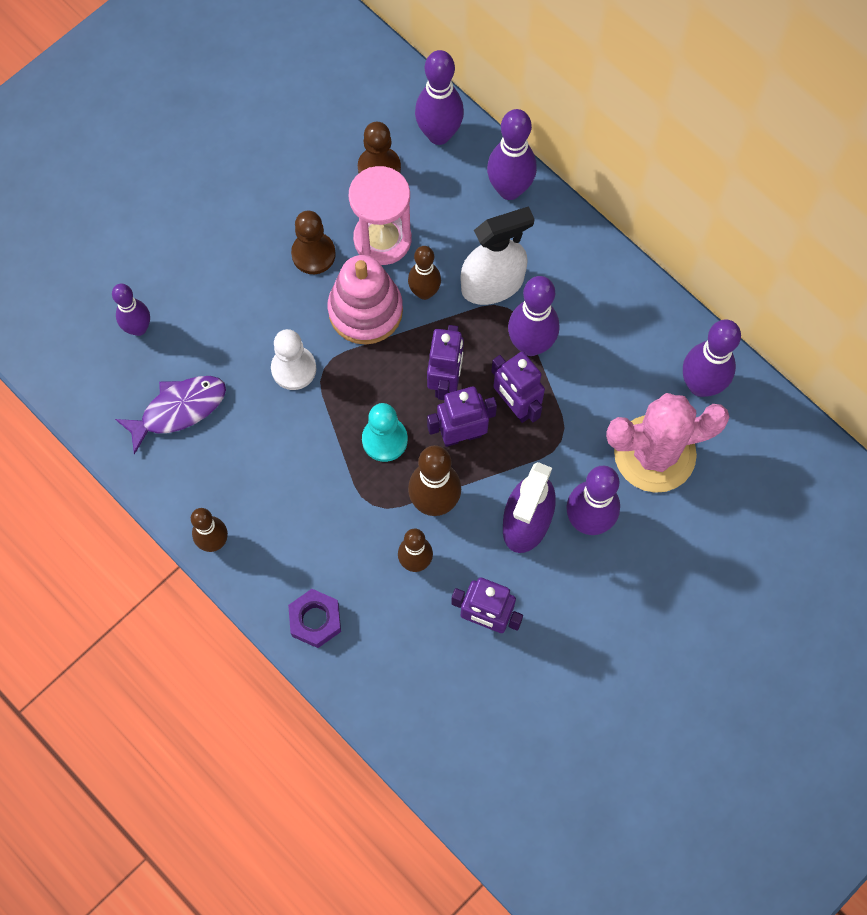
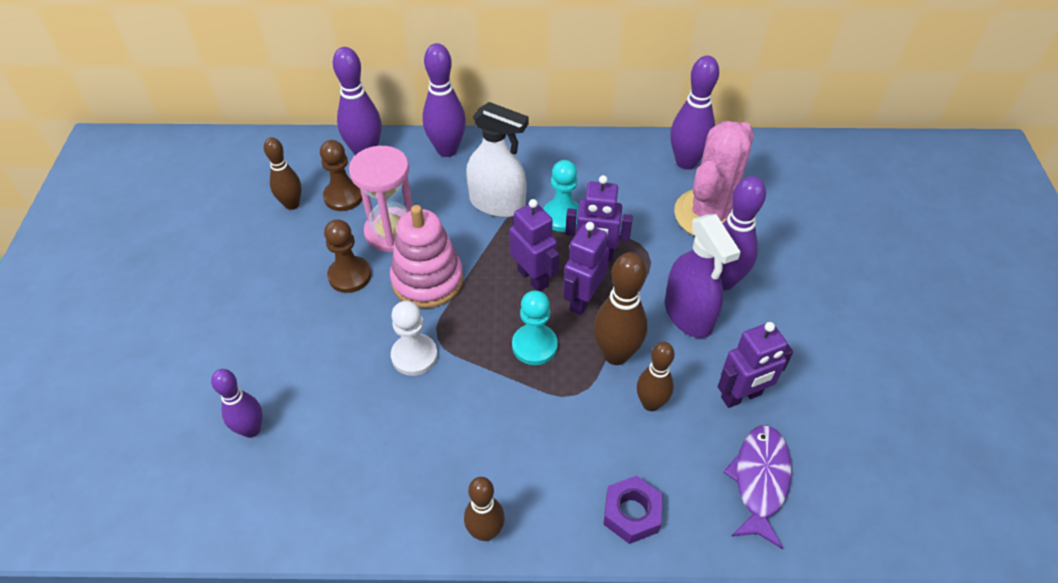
camera: 45 degrees left, 20 degrees down
purple fish [115,376,226,455] -> purple fish moved to [723,425,792,549]
brown bowling pin [408,246,441,300] -> brown bowling pin moved to [264,137,302,210]
white spray bottle [461,206,534,305] -> white spray bottle turned 90 degrees clockwise [466,102,528,217]
purple bowling pin [508,276,559,356] -> turquoise pawn [543,160,579,232]

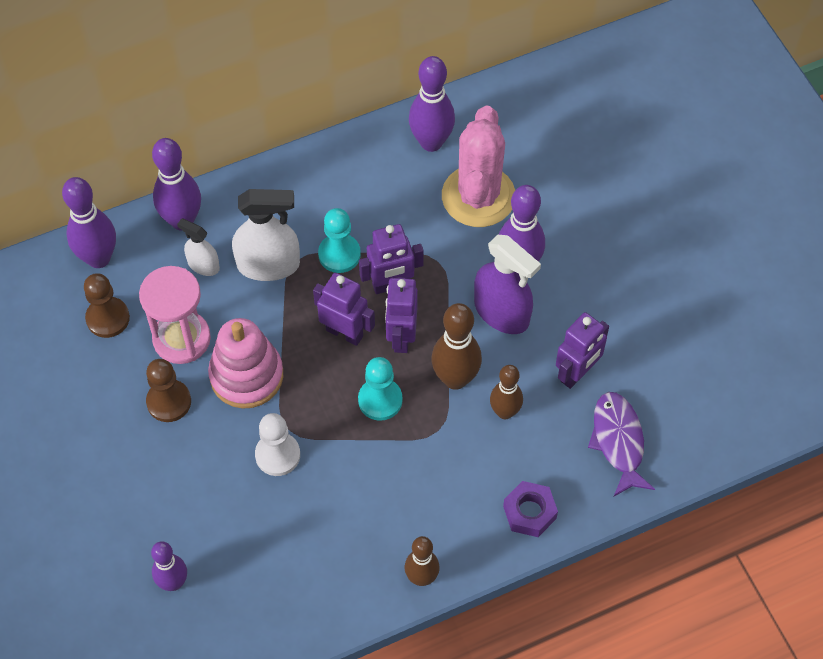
camera: 25 degrees left, 10 degrees up
brown bowling pin [264,137,302,210] -> none
none -> white spray bottle [177,218,220,276]

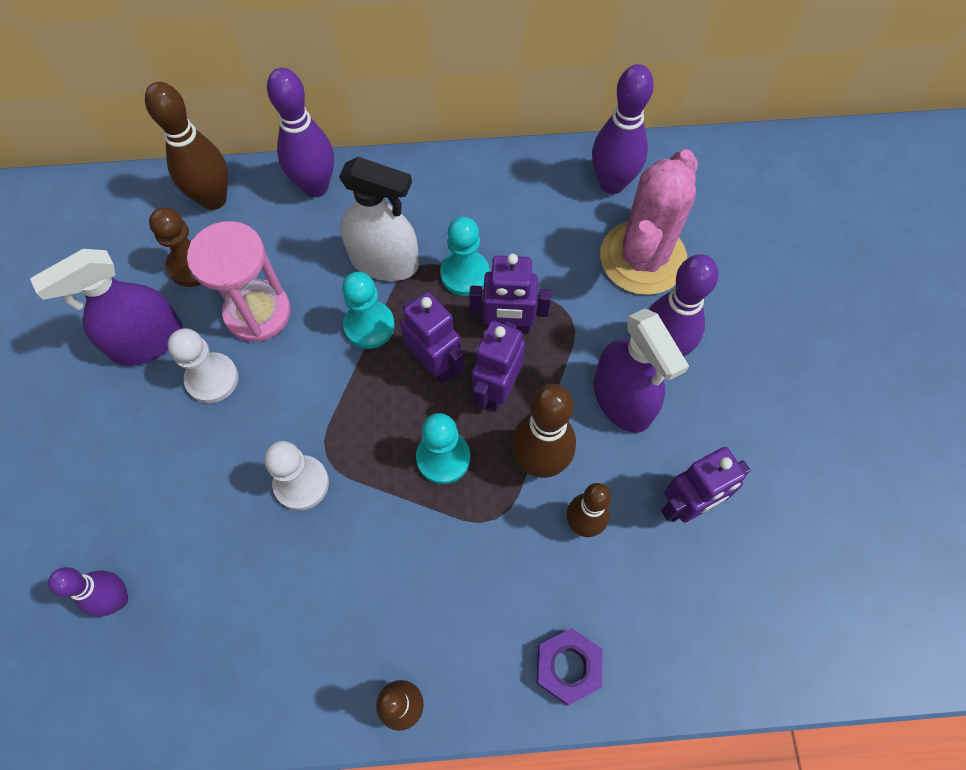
camera: 20 degrees right, 5 degrees up
purple bowling pin [62,177,116,268] -> brown bowling pin [145,82,228,210]
brown pawn [146,359,191,422] -> white pawn [168,328,238,403]
white spray bottle [177,218,220,276] -> none
pink stacking toy [208,318,283,409] -> none
purple fish [588,392,655,496] -> none
none -> purple spray bottle [30,249,183,366]
none -> turquoise pawn [342,272,395,349]

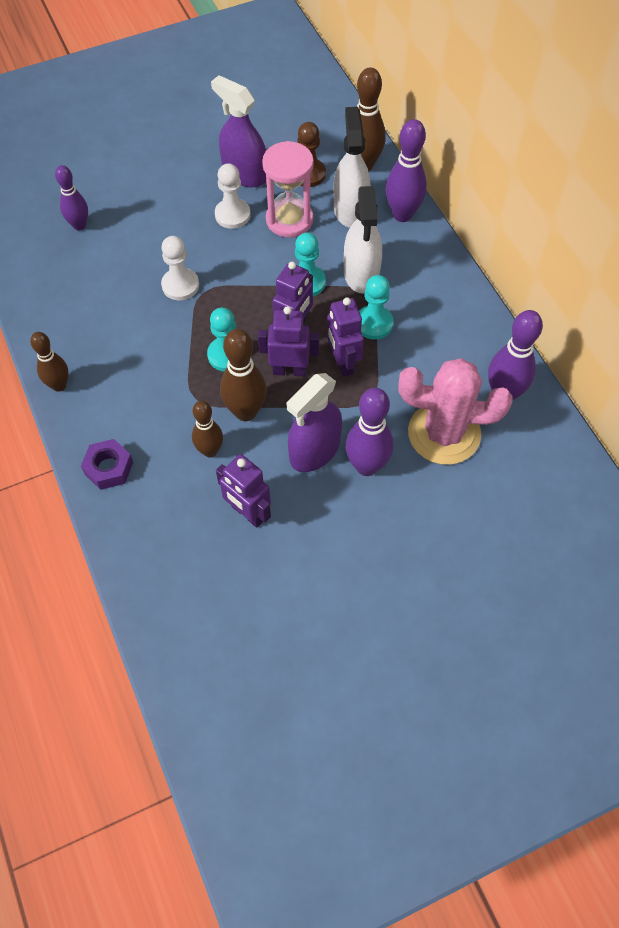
camera: 70 degrees right, 5 degrees down
none -> white spray bottle [334,107,370,228]

